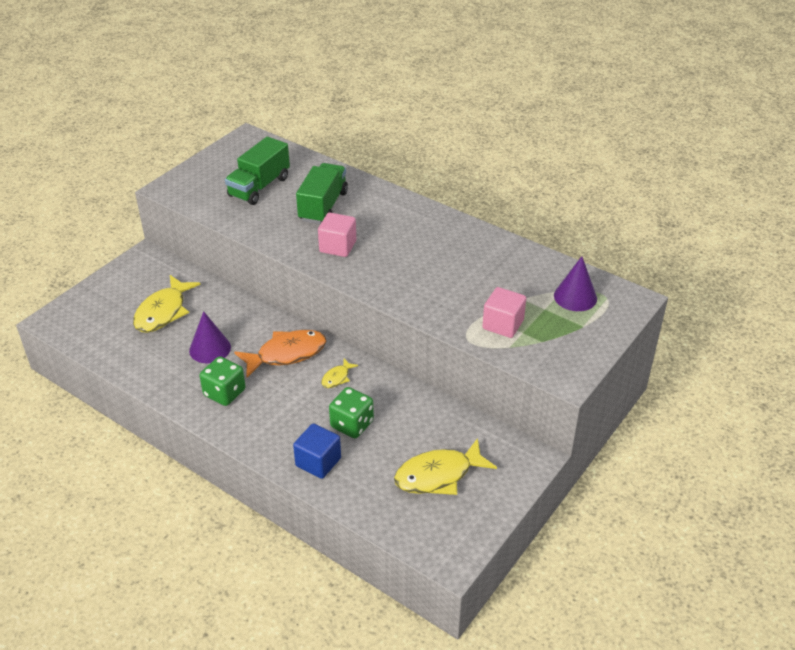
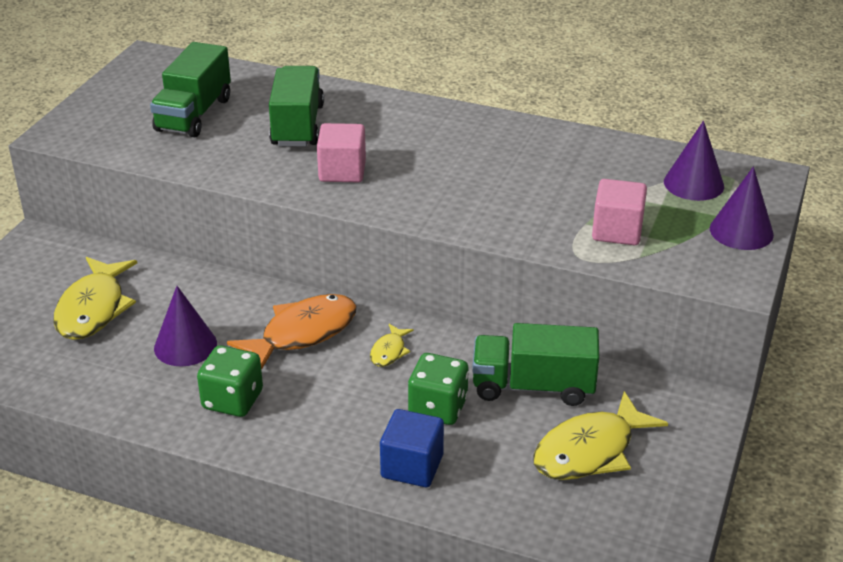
camera: 15 degrees left, 5 degrees down
none -> green truck [472,323,599,406]
none -> purple cone [710,166,774,250]

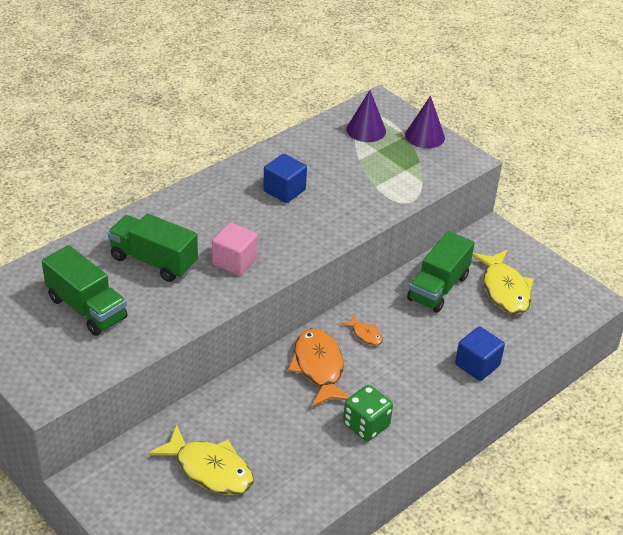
camera: 65 degrees left, 5 degrees up
purple cone [154,286,217,366] -> none
yellow fish [370,324,414,367] -> orange fish [341,315,383,345]
green dice [408,353,469,425] -> none
pink cube [592,179,647,245] -> none
none -> blue cube [263,154,307,203]

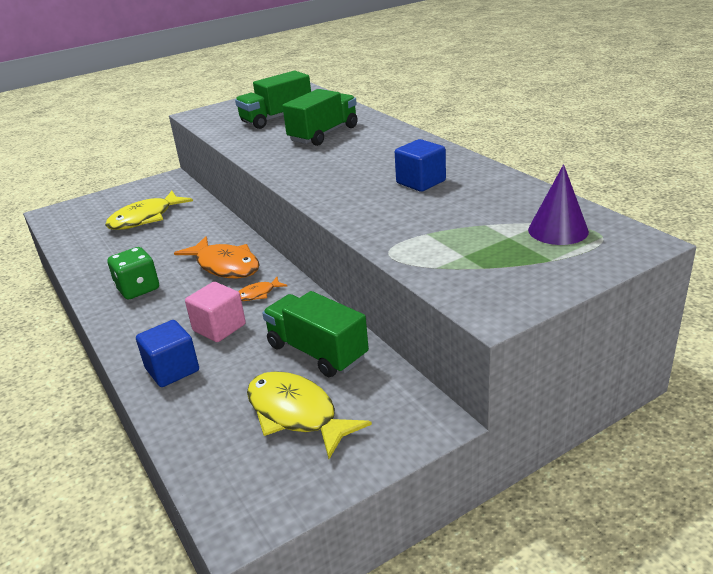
camera: 105 degrees right, 10 degrees down
pink cube [212,222,258,276] -> pink cube moved to [185,282,246,342]
orange fish [288,328,350,407] -> orange fish turned 45 degrees clockwise [174,236,260,279]
purple cone [405,96,445,148] -> none
yellow fish [472,250,534,314] -> yellow fish turned 45 degrees clockwise [247,371,372,459]

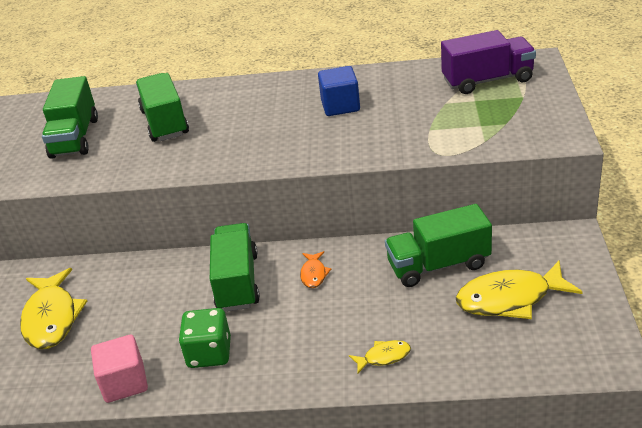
camera: 55 degrees left, 5 degrees up
blue cube [136,320,199,387] -> yellow fish [349,340,411,374]
orange fish [174,236,260,279] -> green truck [210,223,260,312]
pink cube [185,282,246,342] -> pink cube moved to [91,335,148,403]
purple cone [528,164,589,245] -> purple truck [441,30,536,94]

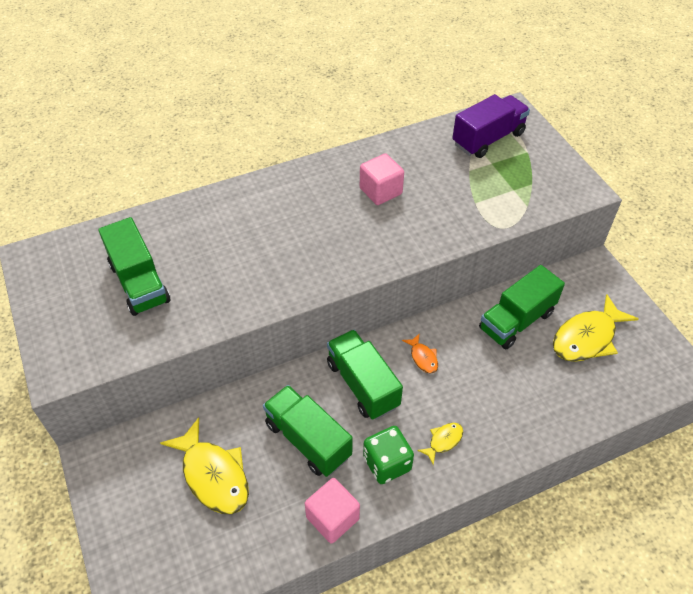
camera: 30 degrees left, 15 degrees up
green truck [136,73,189,142] -> green truck moved to [263,385,353,477]
blue cube [318,66,360,116] -> pink cube [360,153,404,205]
yellow fish [349,340,411,374] -> yellow fish moved to [417,423,463,465]

